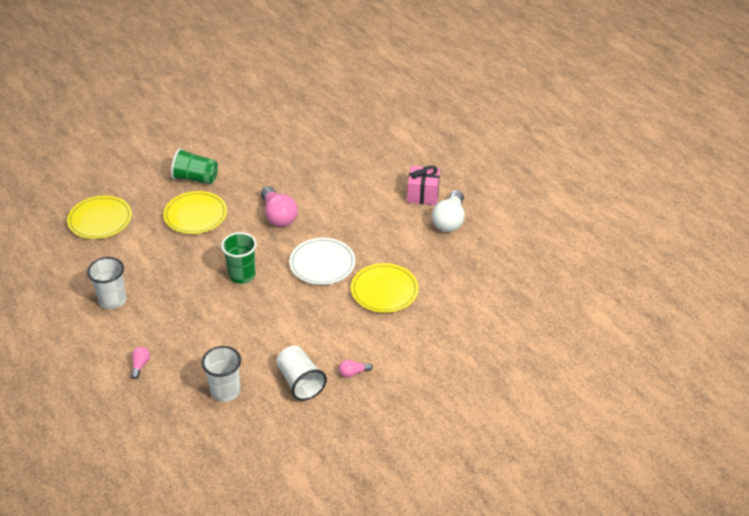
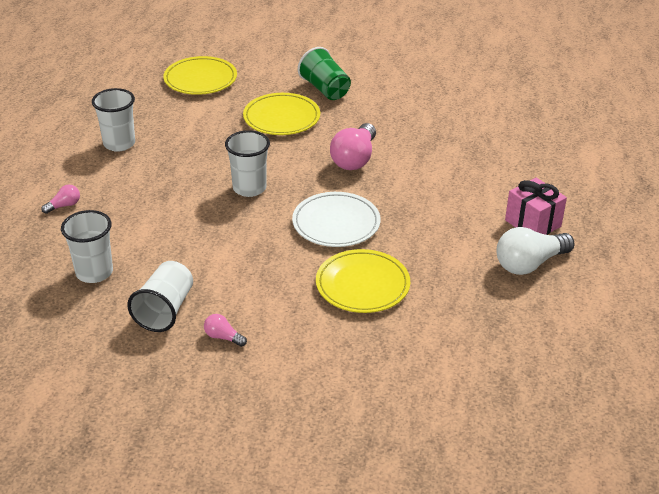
camera: 45 degrees right, 5 degrees down
green cup [221,232,257,284] -> white cup [225,130,270,197]

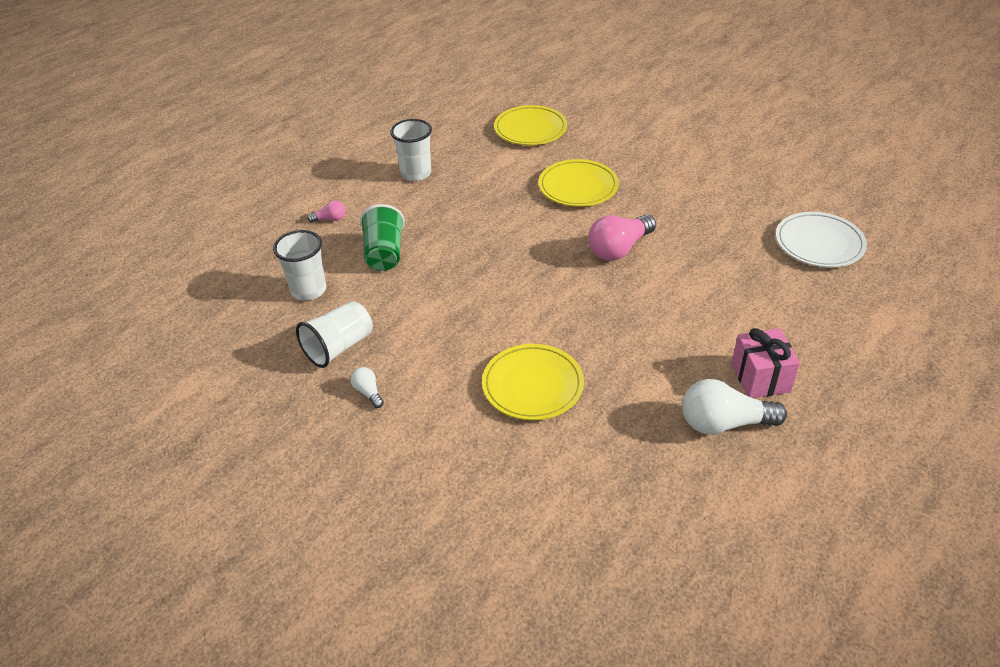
camera: 30 degrees right, 5 degrees up
pink light bulb [204,314,247,347] -> white light bulb [350,367,384,408]
white cup [225,130,270,197] -> none
white plate [292,192,381,247] -> white plate moved to [776,212,867,267]
green cup [298,47,351,100] -> green cup moved to [360,204,405,271]

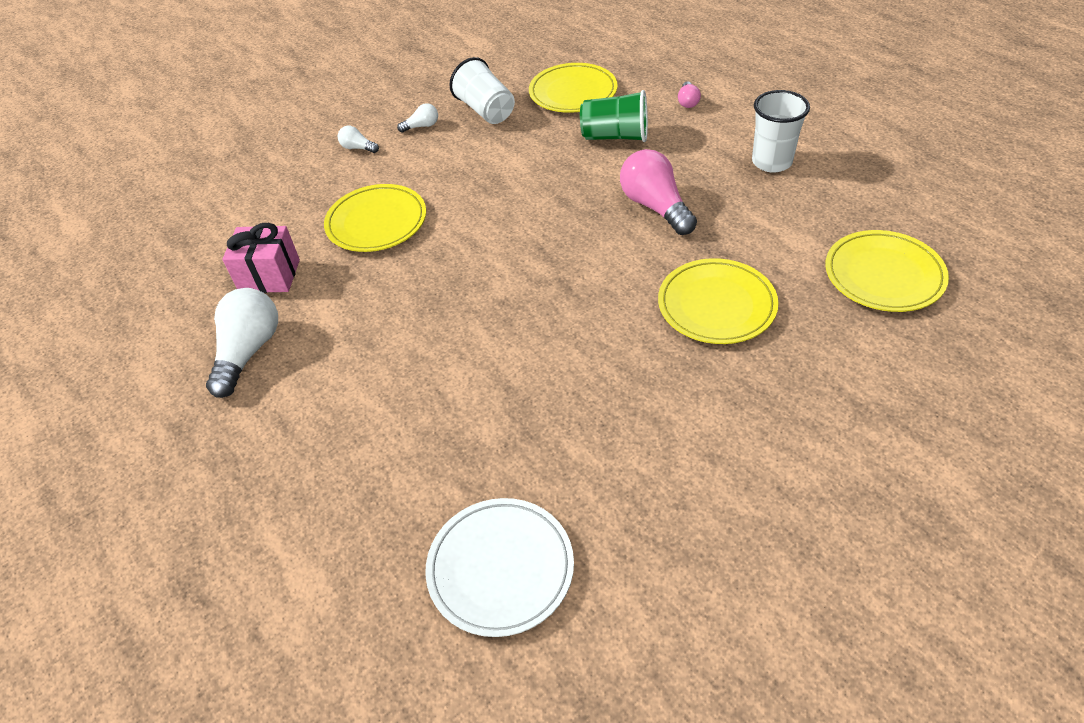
camera: 105 degrees right, 5 degrees up
white cup [273,230,326,301] -> yellow plate [529,63,618,113]
pink light bulb [588,214,656,261] -> pink light bulb moved to [620,149,697,235]
pink gift [731,328,800,398] -> pink gift moved to [222,223,300,293]
none -> white light bulb [338,126,379,153]

